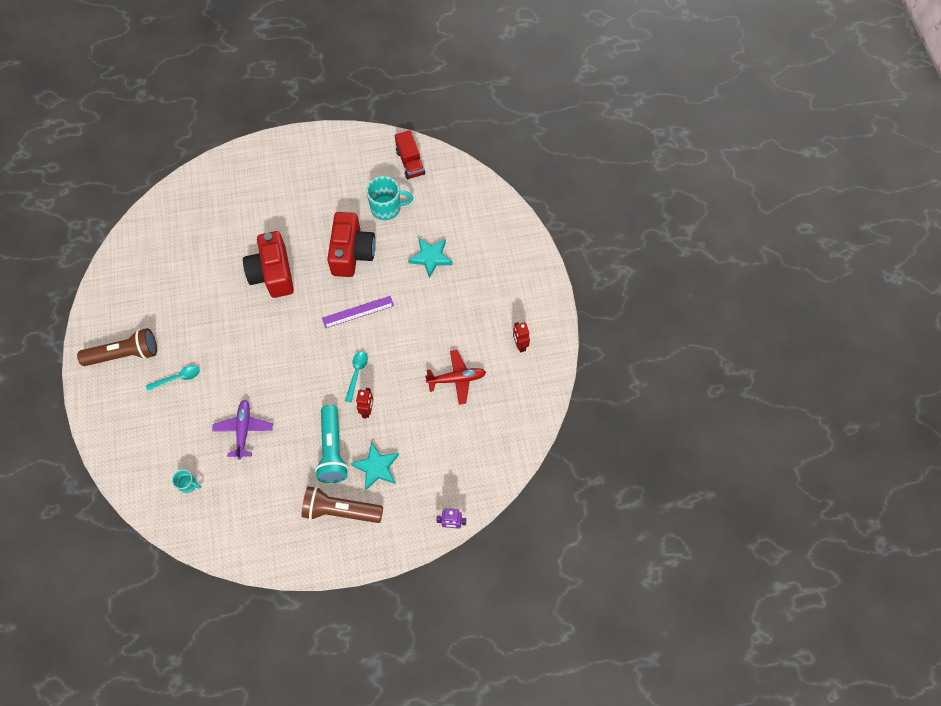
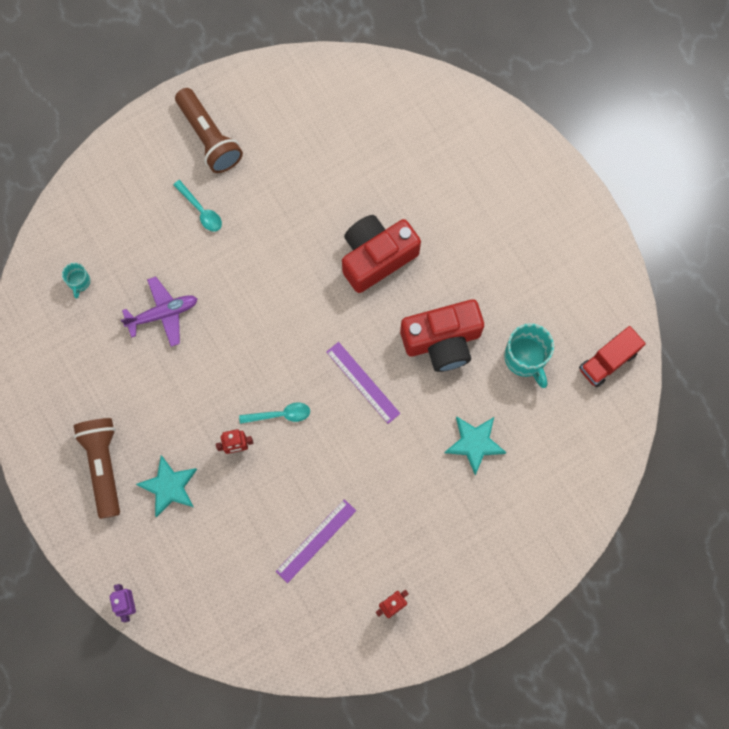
camera: 70 degrees right, 10 degrees up
turquoise flashlight [315,405,348,483] -> none
red plane [425,350,486,405] -> purple ruler [275,499,356,583]

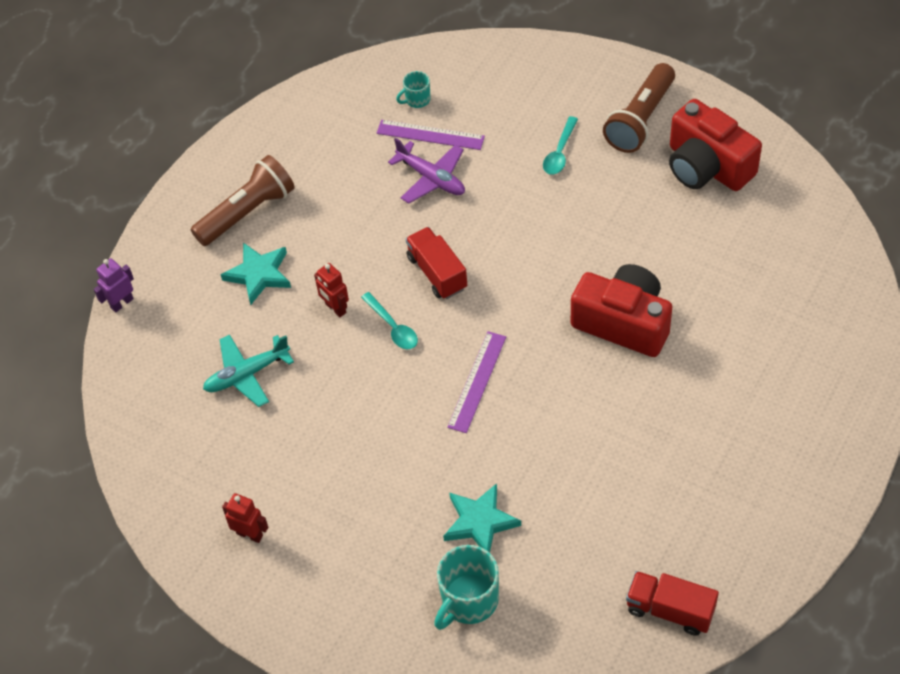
camera: 65 degrees right, 20 degrees down
purple ruler [275,499,356,583] -> purple ruler moved to [377,120,485,150]
red camera [400,299,484,372] -> red camera moved to [669,99,762,191]
turquoise mug [504,323,554,388] -> turquoise mug moved to [434,545,499,630]
none -> turquoise plane [203,335,294,407]
none -> red truck [405,227,467,299]

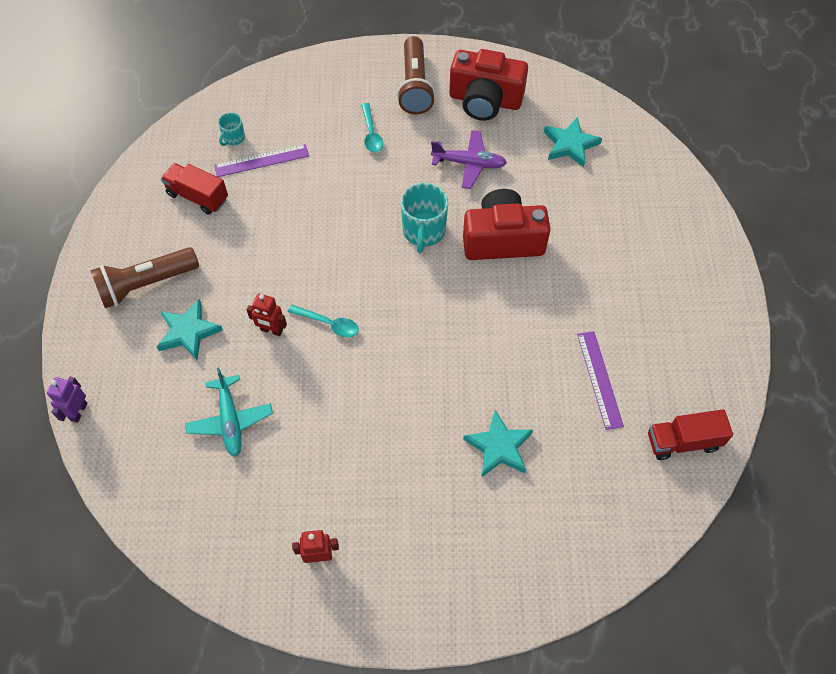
camera: 35 degrees left, 5 degrees up
brown flashlight [191,155,295,246] -> brown flashlight turned 135 degrees counterclockwise [90,247,199,308]
turquoise plane [203,335,294,407] -> turquoise plane turned 45 degrees counterclockwise [185,367,273,457]
purple plane [388,138,465,204] -> purple plane moved to [431,130,507,189]
red truck [405,227,467,299] -> red truck moved to [161,163,228,215]
turquoise mug [434,545,499,630] -> turquoise mug moved to [401,183,448,253]
purple ruler [447,331,506,433] -> purple ruler moved to [577,331,624,430]
none -> turquoise star [544,118,602,167]

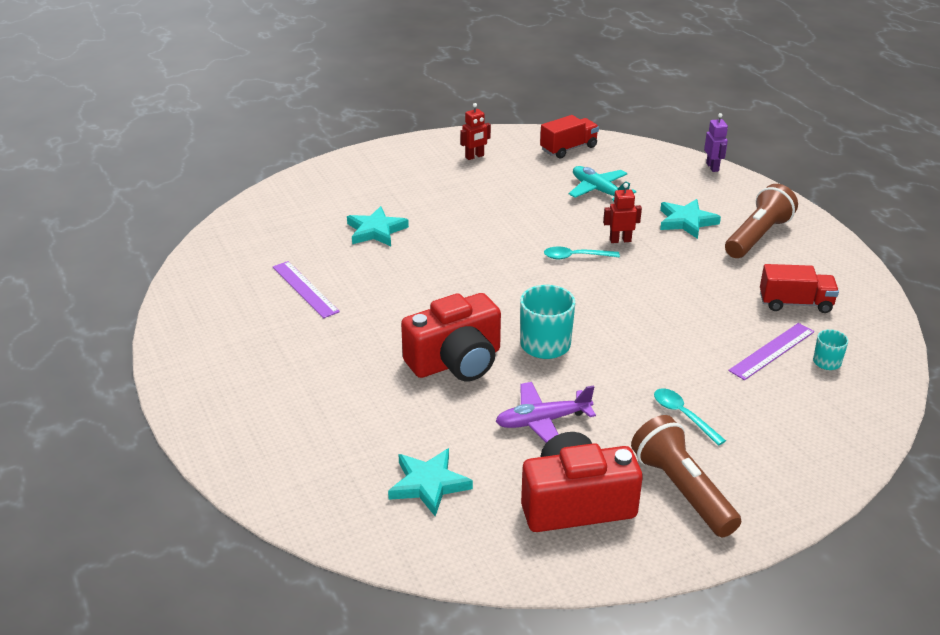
camera: 155 degrees right, 25 degrees down
red truck [648,409,733,460] -> red truck moved to [540,115,599,158]

